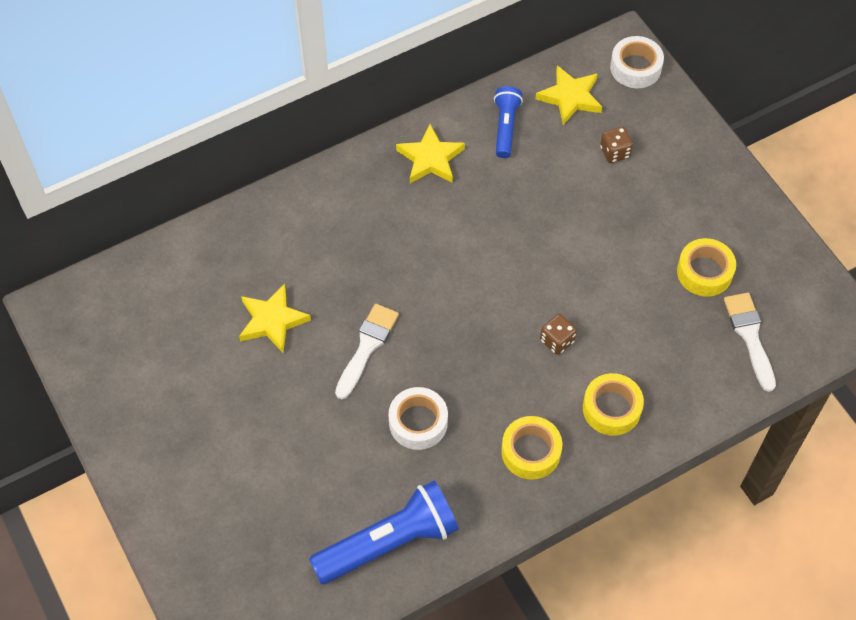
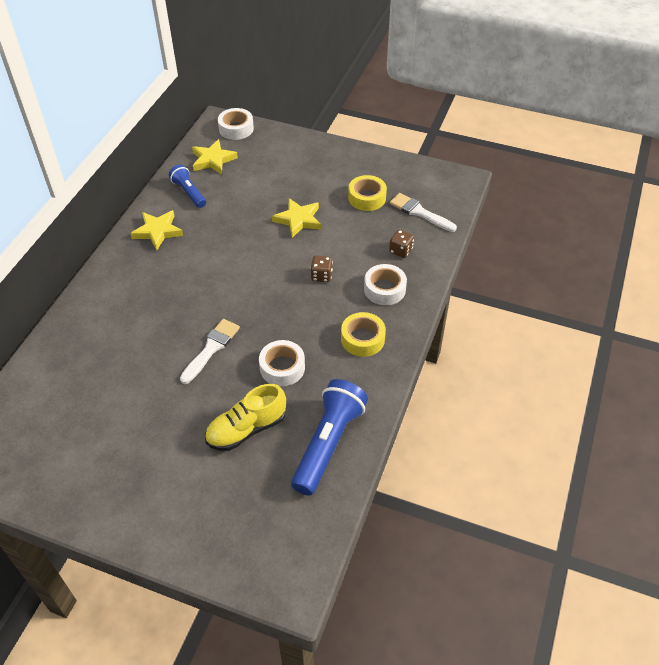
camera: 40 degrees left, 10 degrees down
yellow star [239,284,311,353] -> yellow star moved to [272,198,321,238]
white brush [335,304,399,400] -> white brush turned 45 degrees clockwise [180,319,240,384]
yellow tape [583,373,644,436] -> white tape [364,264,407,305]
brown dice [600,127,633,163] -> brown dice moved to [389,230,414,258]
none -> yellow shoe [205,384,286,451]

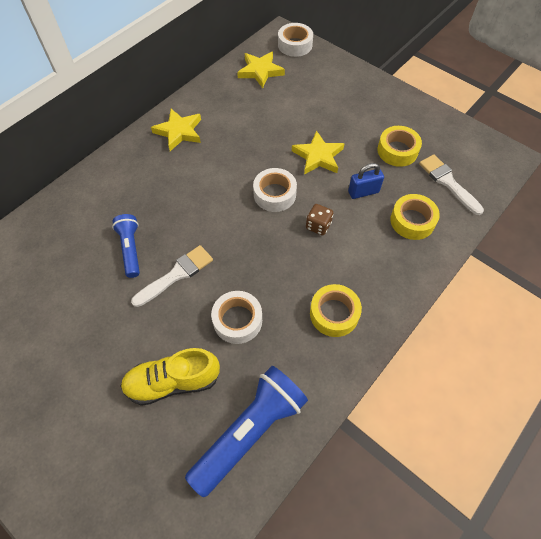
camera: 20 degrees right, 10 degrees up
blue flashlight [169,165,206,208] -> blue flashlight moved to [112,214,140,278]
white tape [364,264,407,305] -> white tape moved to [253,168,297,212]
brown dice [389,230,414,258] -> yellow tape [390,194,440,240]
none -> blue padlock [348,163,384,199]

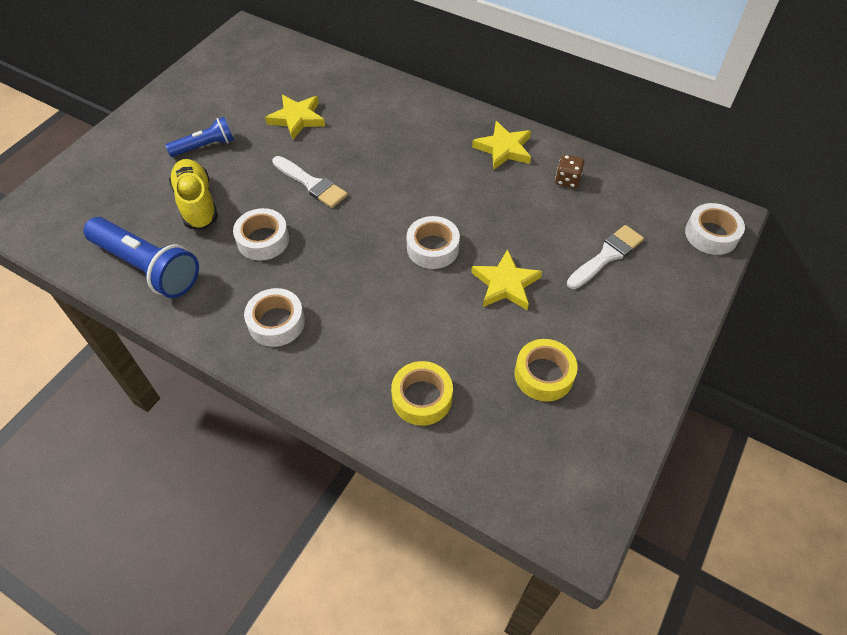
camera: 80 degrees right, 5 degrees down
blue flashlight [112,214,140,278] -> blue flashlight moved to [165,117,234,157]
yellow star [237,51,285,88] -> yellow star moved to [265,95,325,139]
brown dice [306,204,333,235] -> brown dice moved to [555,155,584,188]
yellow tape [310,284,362,337] -> white tape [244,288,305,347]
blue padlock [348,163,384,199] -> none
white brush [419,155,484,215] -> white brush moved to [567,225,644,289]

